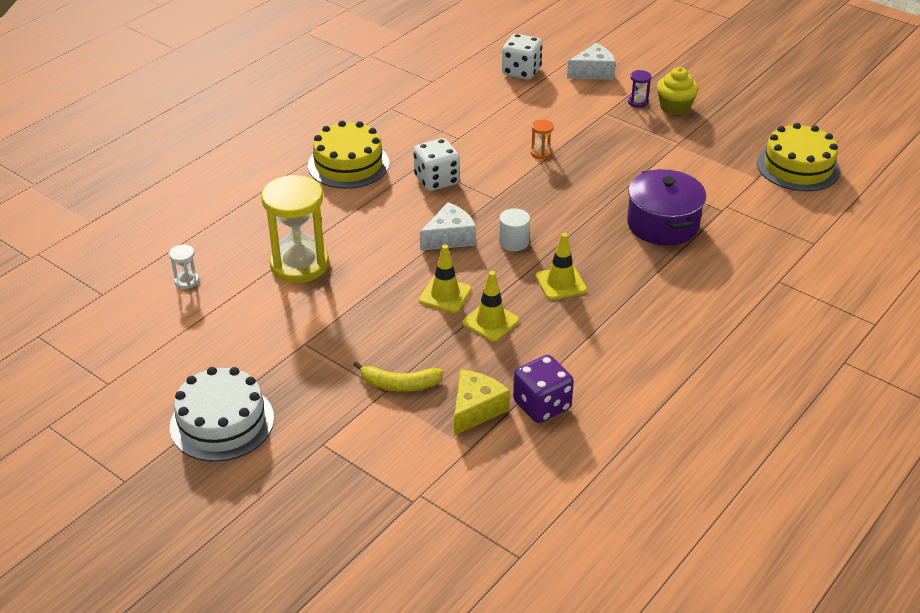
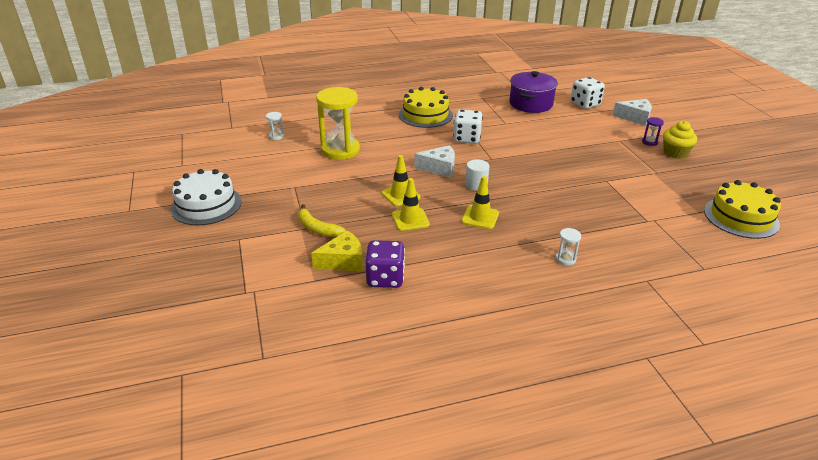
camera: 35 degrees right, 5 degrees down
orange hourglass [531,120,554,159] -> none
purple pot [627,169,706,246] -> purple pot moved to [509,71,558,113]
none -> white hourglass [555,228,581,265]

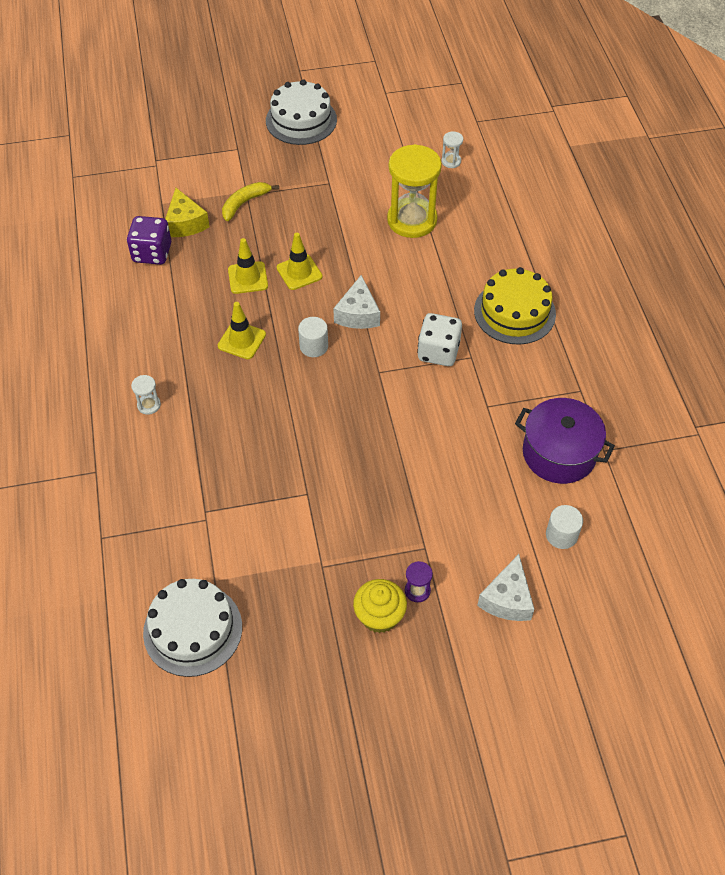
camera: 95 degrees right, 20 degrees up
white dice [571,77,605,109] -> white cylinder [546,505,583,549]
yellow cake [704,180,781,239] -> white cake [143,579,242,677]

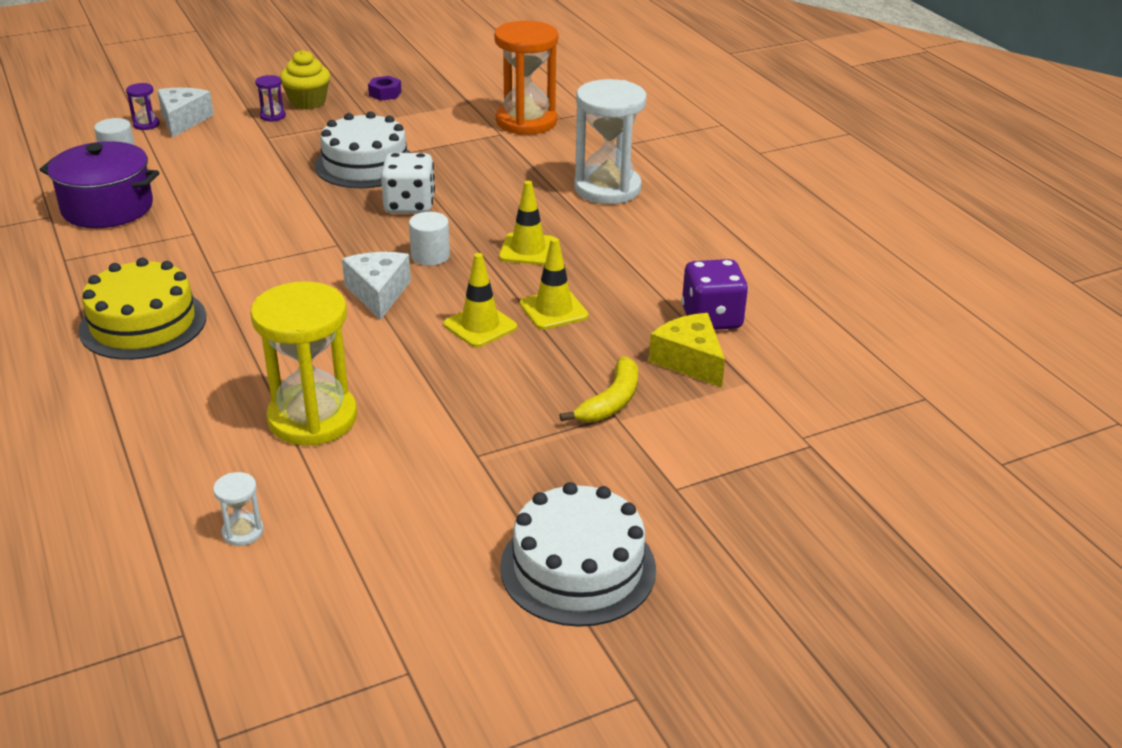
camera: 165 degrees right, 20 degrees down
white hourglass [131,375,161,415] -> white hourglass [574,79,647,204], size x2.42
white cake [143,579,242,677] -> white cake moved to [315,111,411,188]
white dice [417,313,462,366] -> white dice moved to [381,153,435,213]
none -> purple hourglass [126,83,160,130]
none -> purple nut [368,76,402,101]
none -> orange hourglass [494,21,558,135]

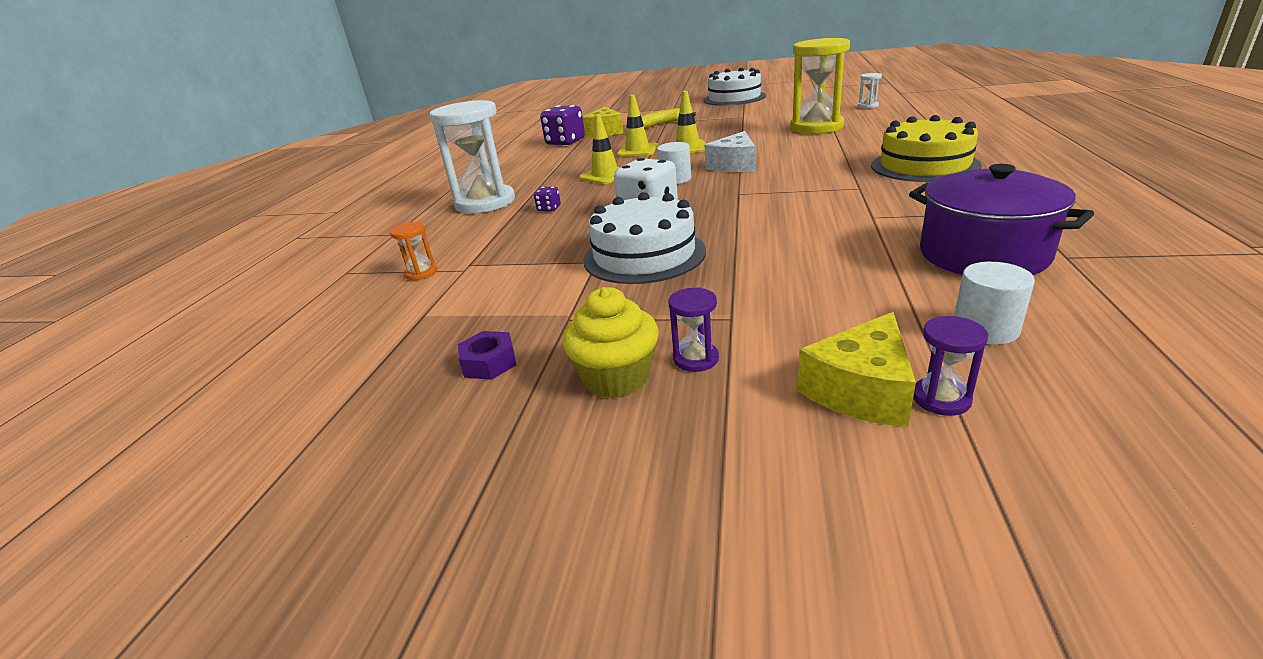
camera: 140 degrees left, 5 degrees down
white cheese [157,88,214,138] -> yellow cheese [798,312,916,427]
orange hourglass [494,21,558,135] -> orange hourglass [390,222,437,280], size x0.41
none -> purple dice [534,187,561,212]

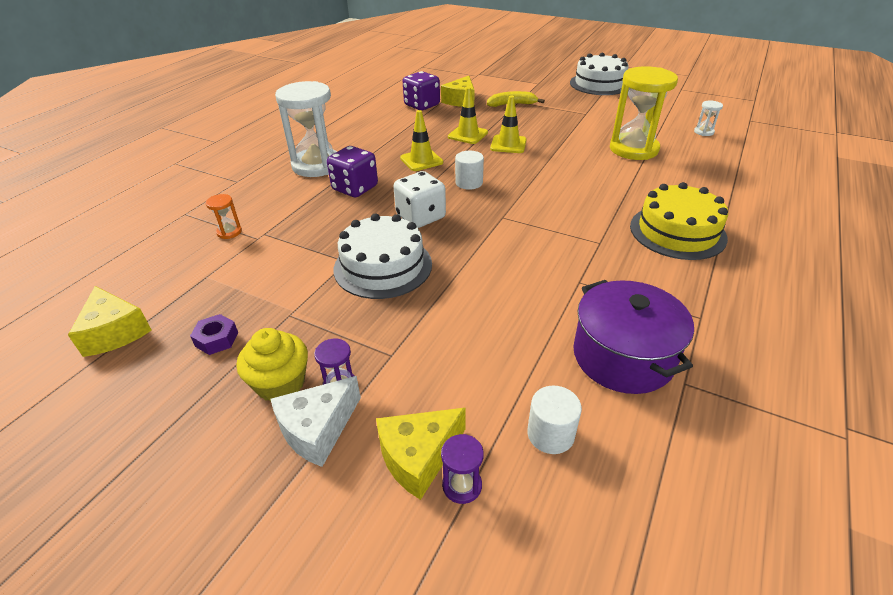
camera: 15 degrees right, 10 degrees up
purple dice [534,187,561,212] -> purple dice [327,146,378,197], size x2.21
white cheese [705,131,755,172] -> white cheese moved to [271,376,361,467]
none -> yellow cheese [68,286,152,357]

